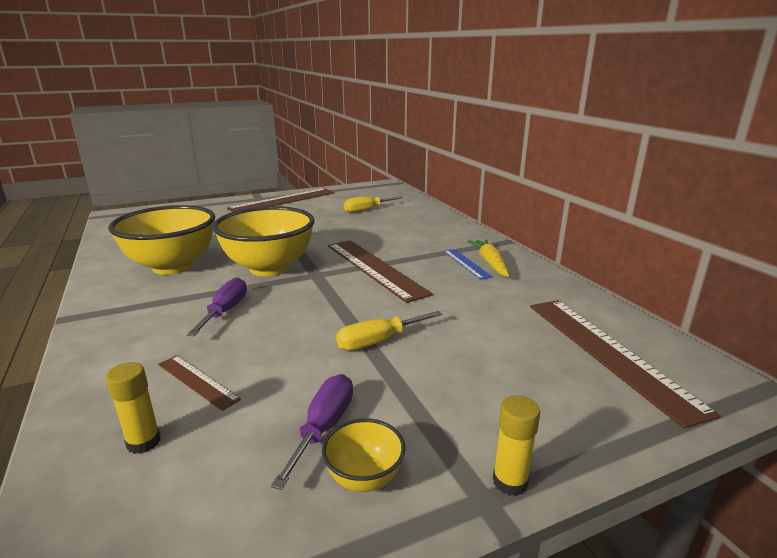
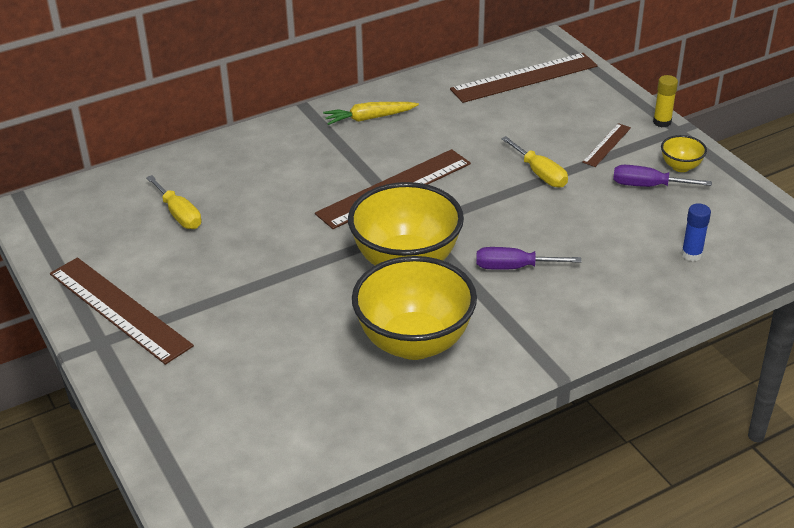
camera: 95 degrees left, 15 degrees up
yellow glue stick [106,362,161,454] -> blue glue stick [681,203,711,261]
brown ruler [158,356,241,411] -> brown ruler moved to [582,123,631,167]
blue ruler [444,249,492,280] -> none

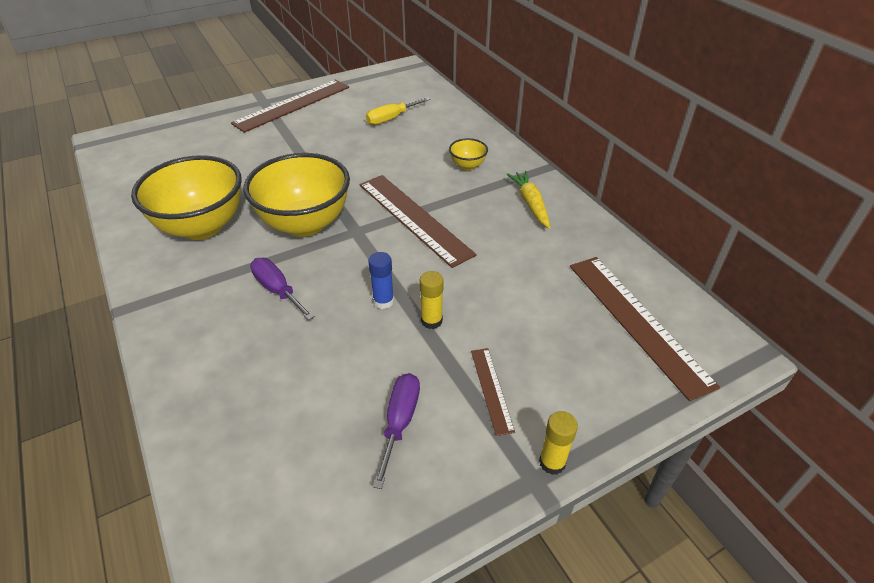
camera: 90 degrees right, 5 degrees up
purple screwdriver [476,247,581,270] -> purple screwdriver turned 45 degrees counterclockwise [250,258,315,320]
yellow screwdriver [501,136,568,188] -> yellow glue stick [420,271,443,329]
brown ruler [582,123,631,167] -> brown ruler turned 45 degrees clockwise [471,348,515,436]
yellow bowl [661,135,707,172] -> yellow bowl moved to [449,138,488,170]
blue glue stick [681,203,711,261] -> blue glue stick moved to [368,252,394,309]

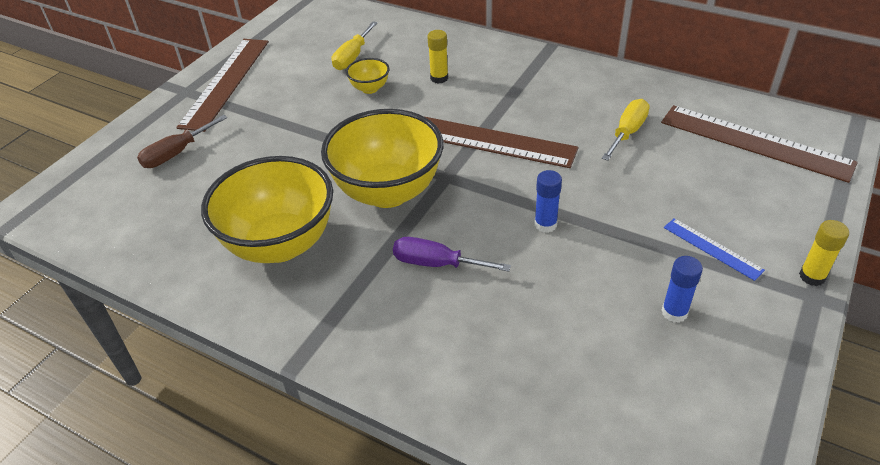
camera: 30 degrees left, 0 degrees up
purple screwdriver [373,373,420,489] -> blue glue stick [662,256,703,323]
yellow glue stick [420,271,443,329] -> yellow glue stick moved to [427,30,448,84]
yellow bowl [449,138,488,170] -> yellow bowl moved to [346,58,389,94]
brown ruler [471,348,515,436] -> blue ruler [664,218,765,281]
yellow carrot [507,171,551,229] -> none
none -> brown screwdriver [137,115,227,168]
none -> yellow screwdriver [602,99,650,161]

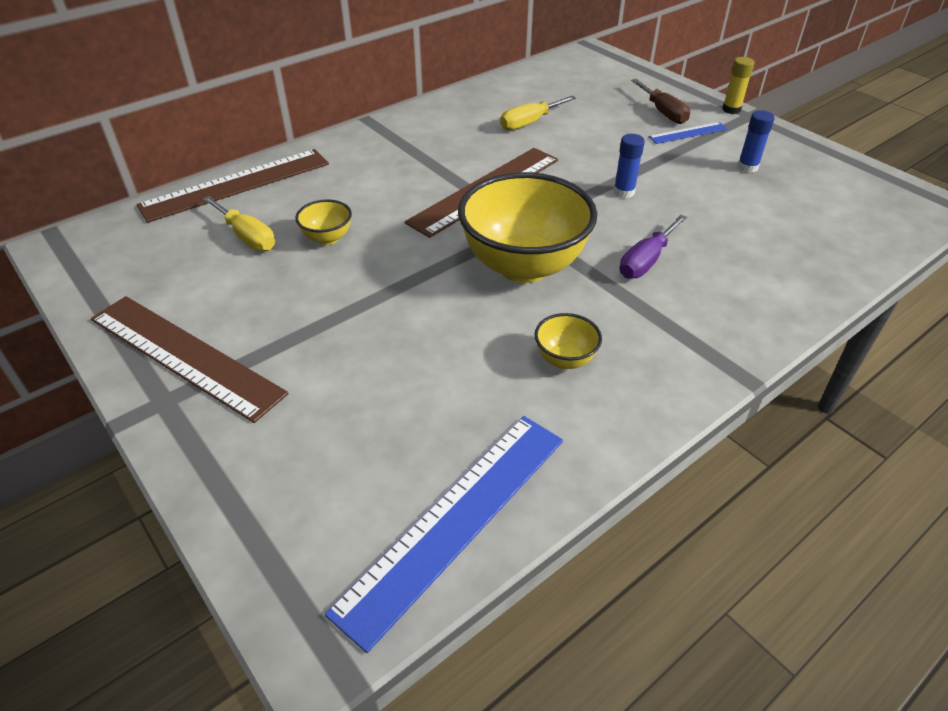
camera: 70 degrees left, 0 degrees up
brown screwdriver [137,115,227,168] -> brown screwdriver moved to [631,79,690,124]
yellow bowl [201,156,333,263] -> yellow bowl [535,313,602,369], size x0.44
yellow glue stick [427,30,448,84] -> none
yellow screwdriver [602,99,650,161] -> yellow screwdriver turned 90 degrees counterclockwise [500,95,576,130]
brown ruler [661,105,858,183] -> brown ruler moved to [136,149,329,223]
none -> blue ruler [325,416,563,653]

